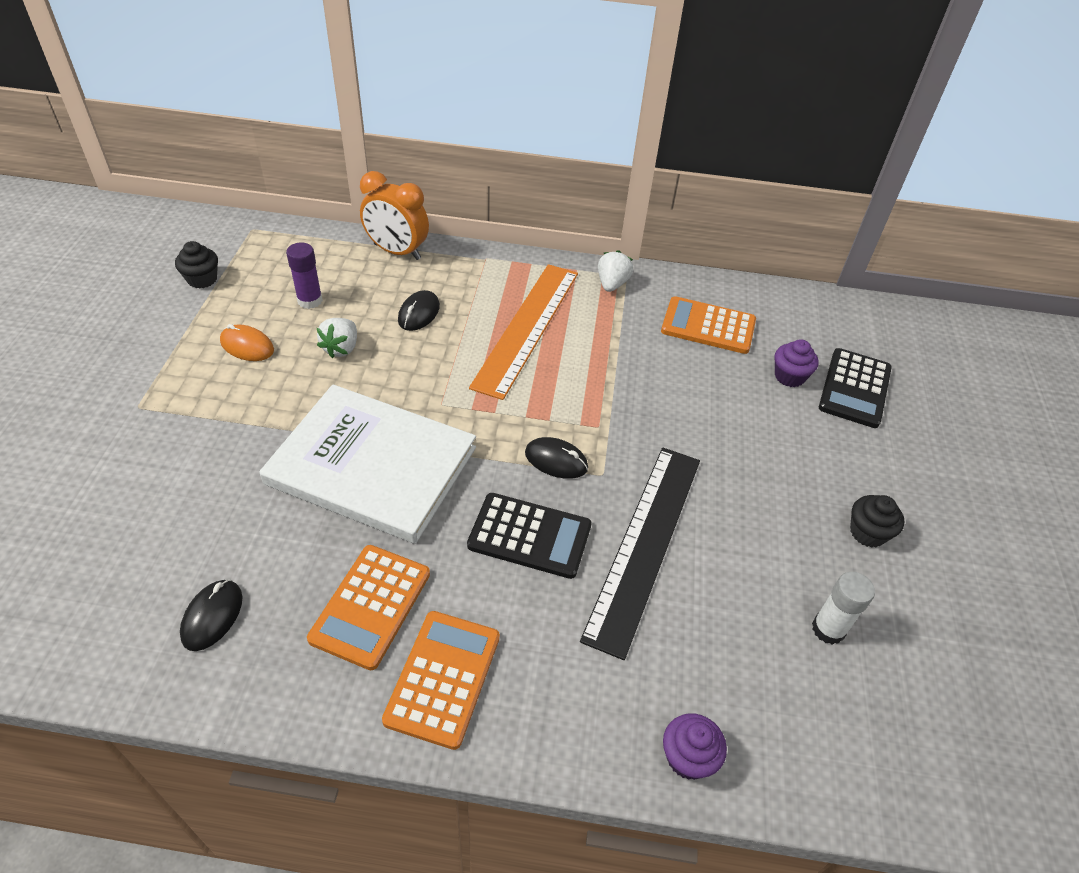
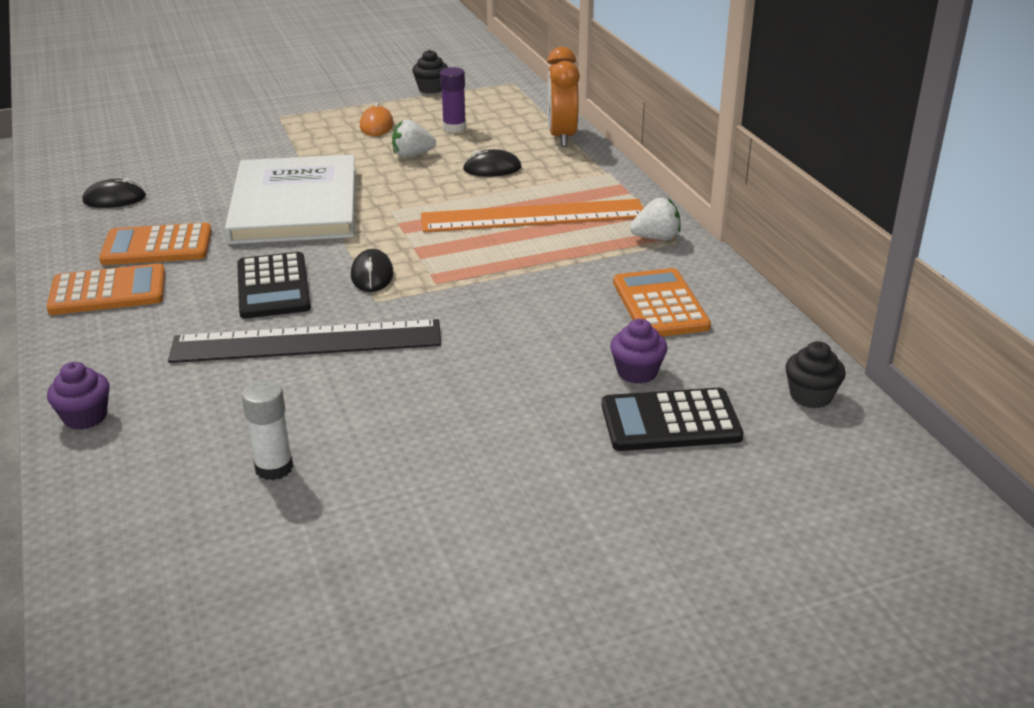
camera: 65 degrees right, 15 degrees down
black cupcake [850,495,904,548] -> black cupcake moved to [785,341,846,408]

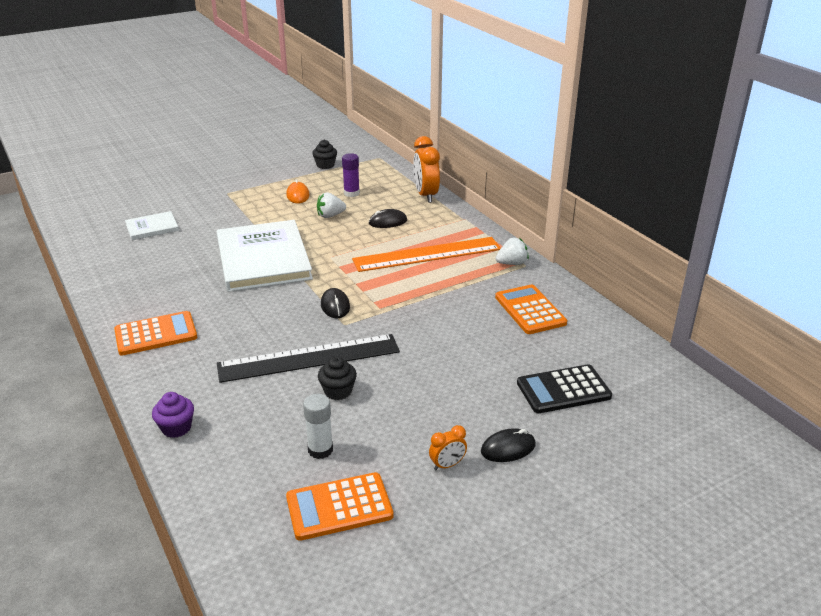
camera: 10 degrees left, 0 degrees up
black mouse [83,178,146,208] -> black mouse moved to [481,428,536,462]
orange calculator [99,223,212,265] -> orange calculator moved to [286,472,394,541]
black calculator [237,252,311,319] -> none
purple cupcake [610,319,668,384] -> none
black cupcake [785,341,846,408] -> black cupcake moved to [318,356,357,400]
none -> white book [125,211,179,240]
none -> orange clock [429,425,467,470]

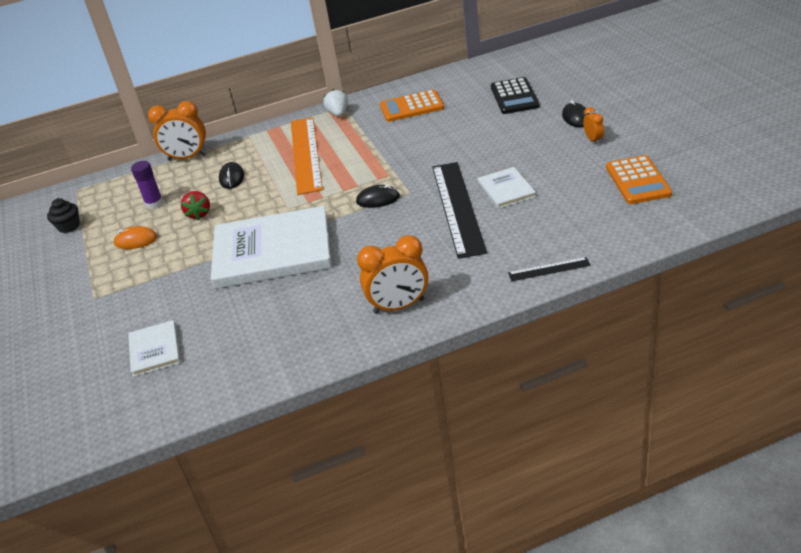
camera: 75 degrees left, 5 degrees up
orange calculator [114,311,197,355] -> orange clock [357,235,428,314]
purple cupcake [152,392,194,438] -> black ruler [508,257,591,281]
white glue stick [303,394,333,459] -> none
white strawberry [317,192,346,218] -> red strawberry [181,191,210,220]
black cupcake [318,356,357,400] -> white book [478,167,536,209]

